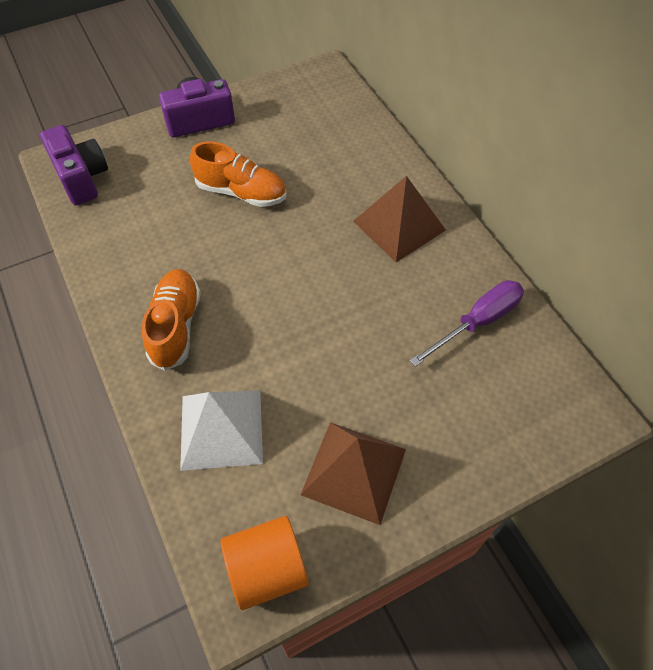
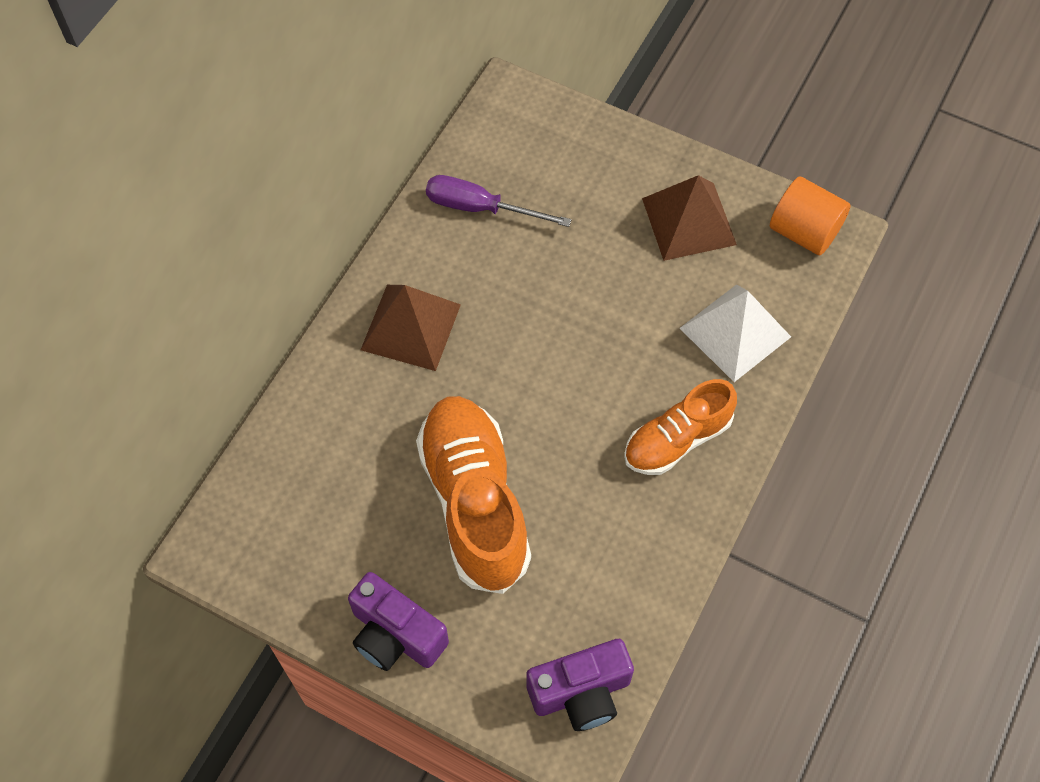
camera: 125 degrees left, 5 degrees up
purple camera [40,125,108,205] -> purple camera turned 135 degrees counterclockwise [526,639,634,731]
orange shoe [190,142,286,207] -> orange shoe [416,396,531,594], size x1.62

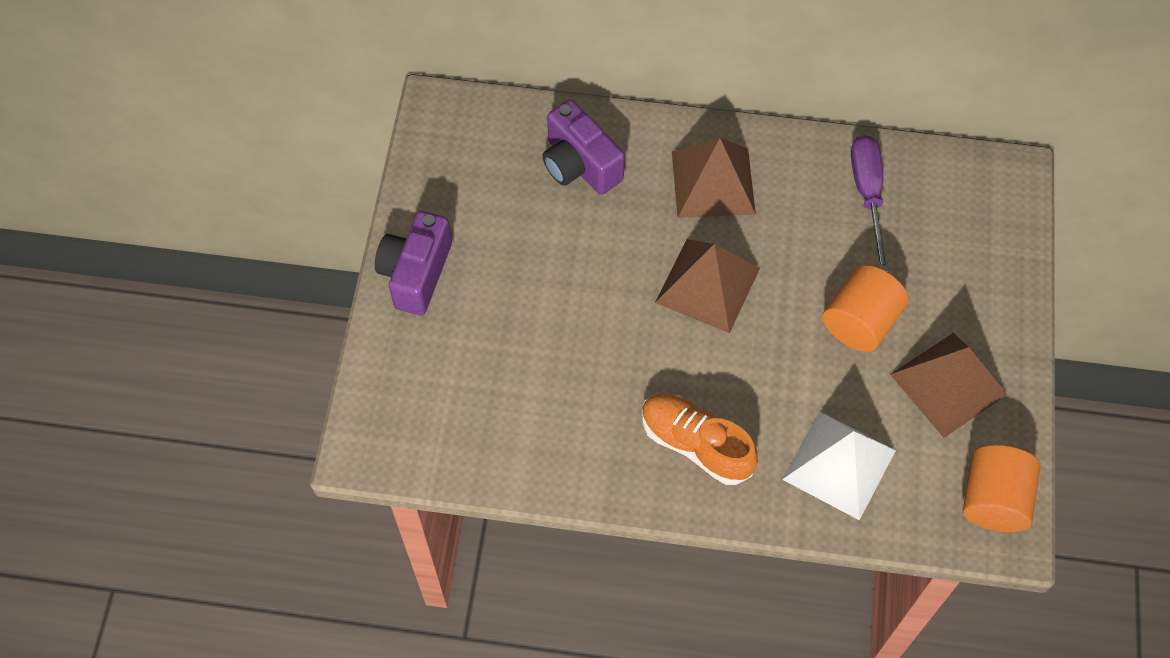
camera: 70 degrees right, 0 degrees up
orange shoe [416,396,531,594] -> none
purple camera [526,639,634,731] -> purple camera moved to [542,100,625,195]
none -> brown pyramid [655,239,760,333]
none -> orange cylinder [823,265,908,352]

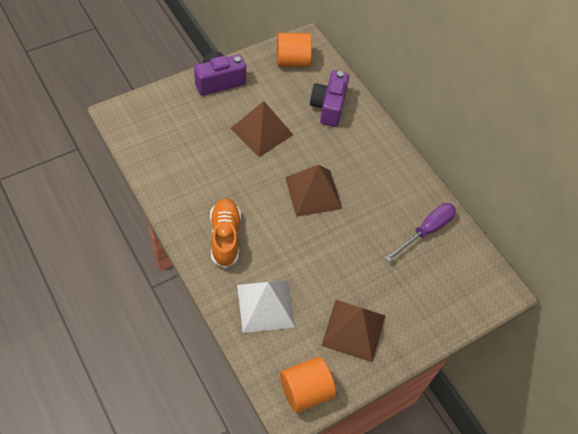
camera: 45 degrees right, 5 degrees down
brown pyramid [672,138,756,218] -> brown pyramid moved to [230,101,294,157]
orange cylinder [823,265,908,352] -> orange cylinder moved to [277,33,312,67]

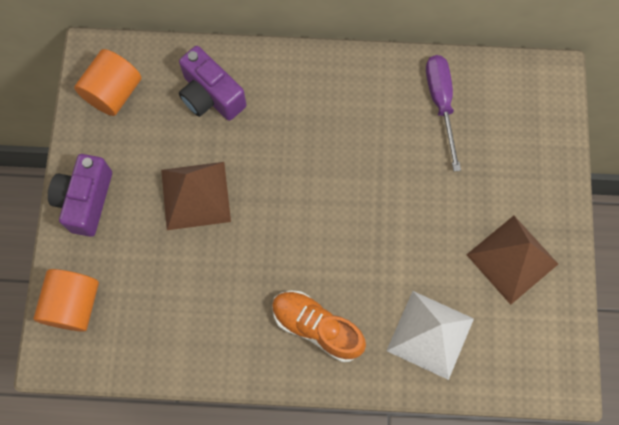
camera: 50 degrees left, 15 degrees up
orange cylinder [280,357,336,413] -> orange cylinder moved to [34,269,99,332]
brown pyramid [285,165,342,217] -> none

